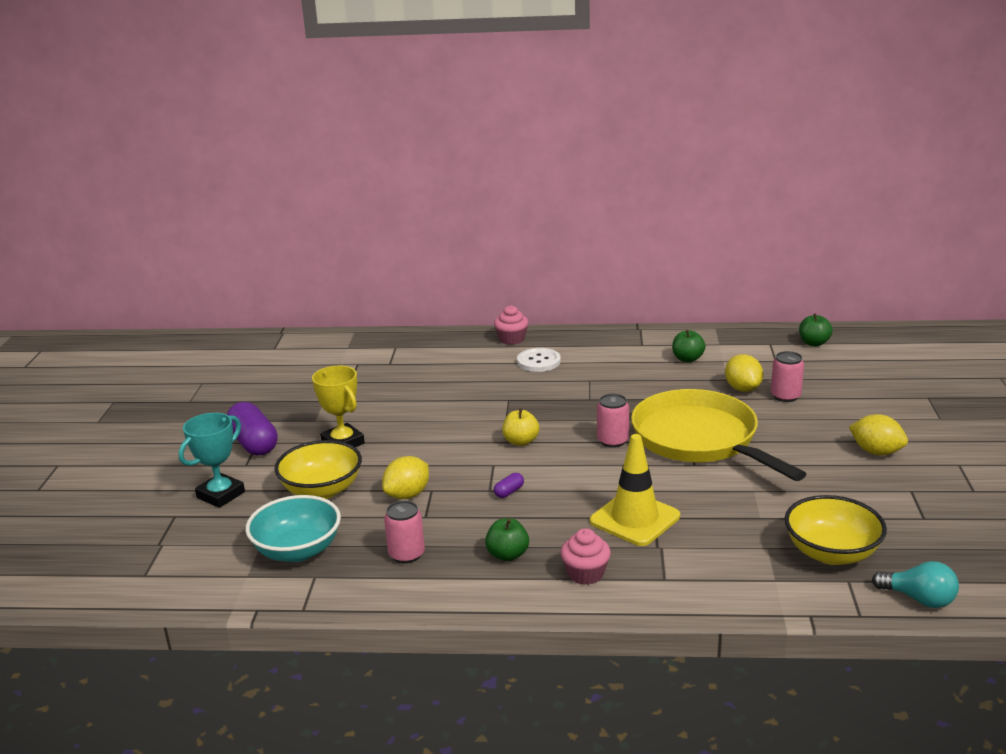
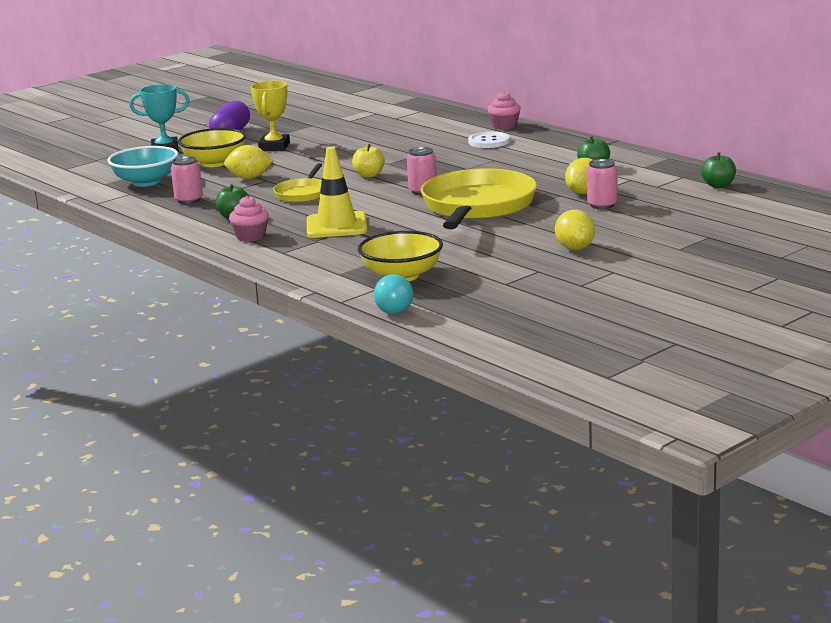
camera: 45 degrees right, 5 degrees down
purple capsule [494,473,524,498] -> yellow pan [273,163,322,202]

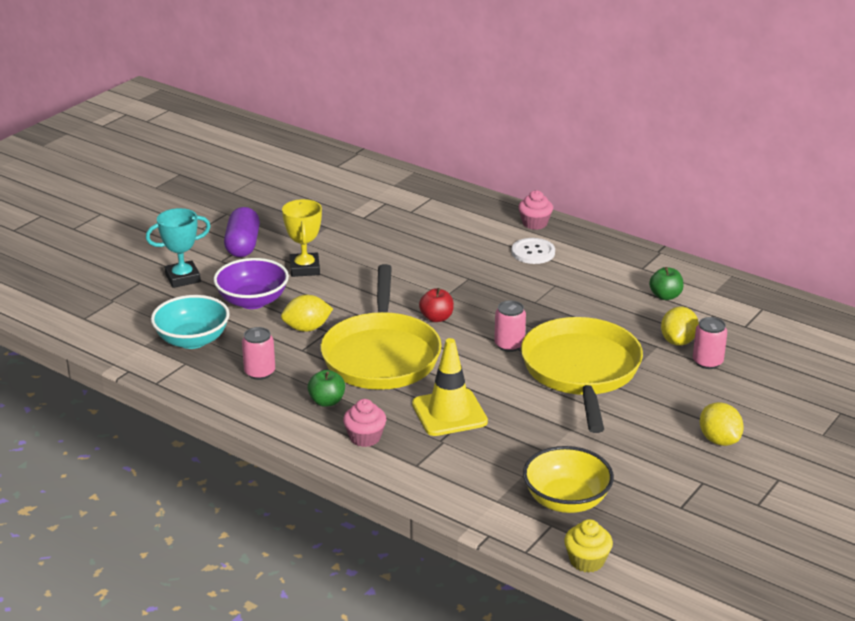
camera: 15 degrees left, 10 degrees up
yellow bowl [178,128,246,167] -> purple bowl [214,258,289,309]
yellow pan [273,163,322,202] -> yellow pan [320,264,442,390], size x2.03
yellow apple [352,144,385,178] -> red apple [419,288,454,322]
turquoise light bulb [374,274,413,314] -> yellow cupcake [564,519,613,573]
green apple [701,152,736,188] -> none

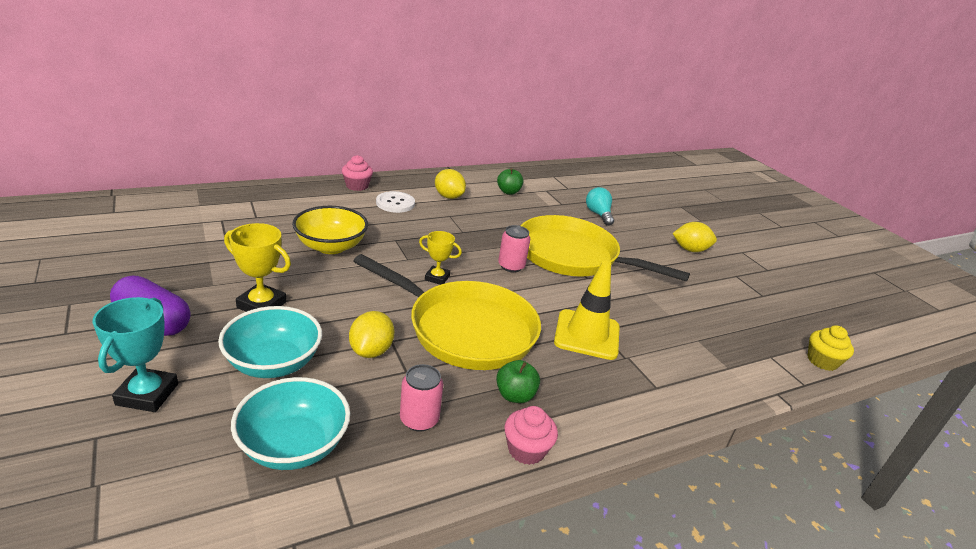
camera: 65 degrees left, 0 degrees up
purple bowl [214,258,289,309] -> turquoise bowl [218,306,322,378]
pink cupcake [343,399,386,447] -> pink cupcake moved to [505,406,558,465]
red apple [419,288,454,322] -> yellow trophy [419,231,462,285]
yellow bowl [523,446,614,513] -> yellow bowl moved to [292,206,368,254]
yellow lemon [661,306,699,346] -> yellow lemon moved to [435,169,466,199]
pink can [693,317,727,369] -> turquoise light bulb [586,187,614,226]

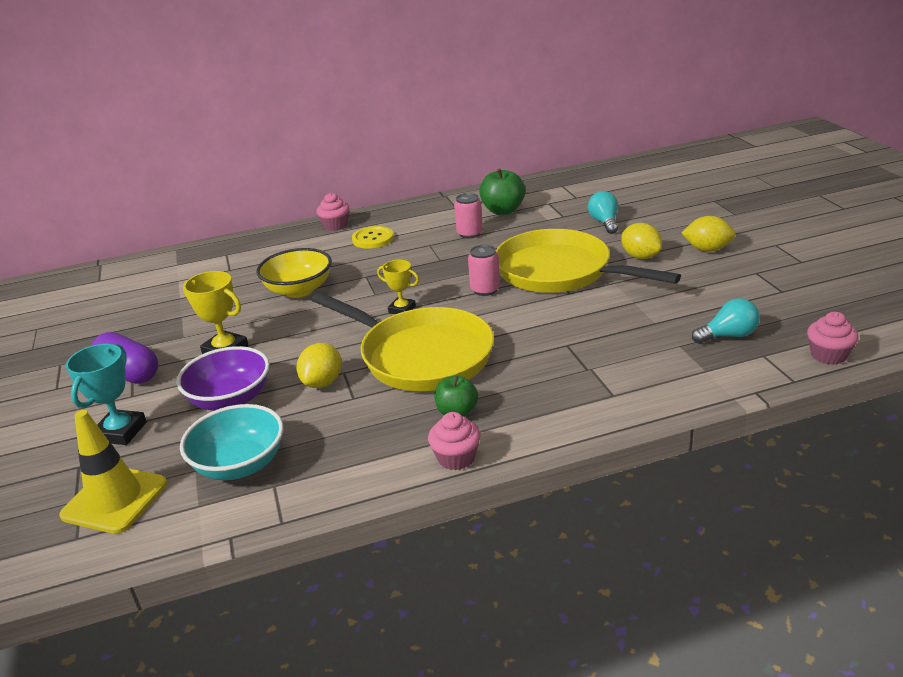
camera: 15 degrees right, 0 degrees up
turquoise bowl [218,306,322,378] -> purple bowl [177,346,270,411]
white button [376,191,415,213] -> yellow button [352,226,394,249]
pink can [400,364,443,432] -> pink can moved to [454,193,483,239]
yellow lemon [435,169,466,199] -> yellow lemon moved to [622,223,662,259]
green apple [497,168,523,195] -> green apple [479,168,525,215], size x1.53
yellow traffic cone [554,261,620,360] -> yellow traffic cone moved to [59,410,167,534]
yellow cupcake [808,325,854,371] -> pink cupcake [807,312,858,365]
none -> turquoise light bulb [692,298,760,344]

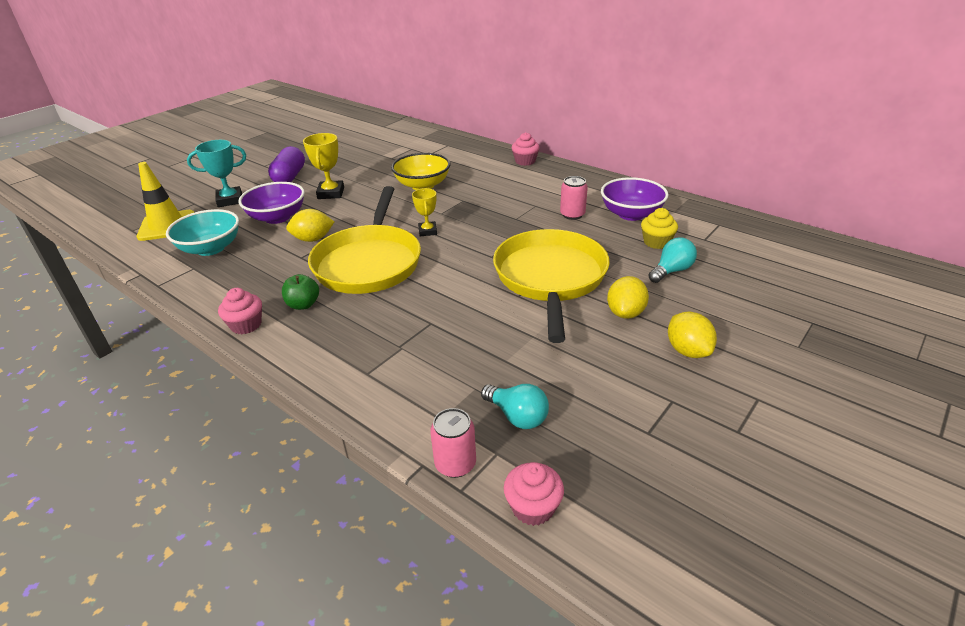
camera: 55 degrees right, 5 degrees up
yellow button [352,226,394,249] -> none
pink can [468,245,500,296] -> pink can moved to [430,408,476,478]
green apple [479,168,525,215] -> purple bowl [601,177,669,221]
none -> yellow cupcake [641,208,678,249]

